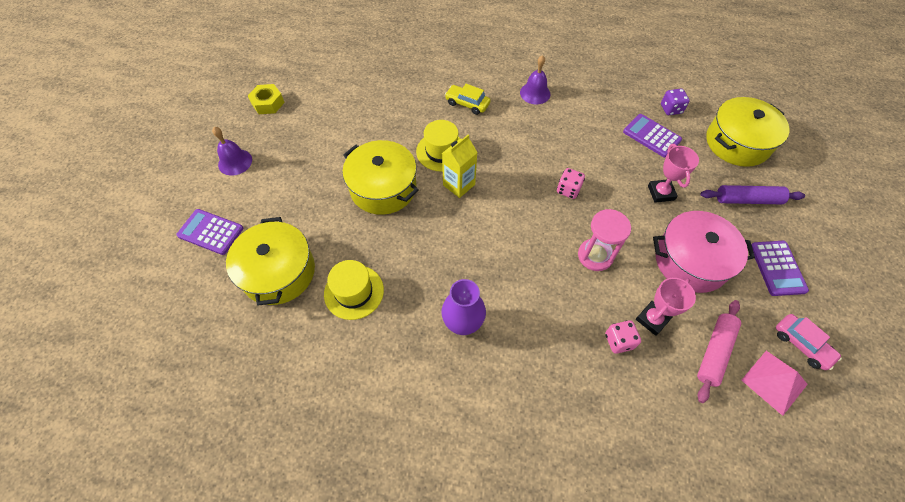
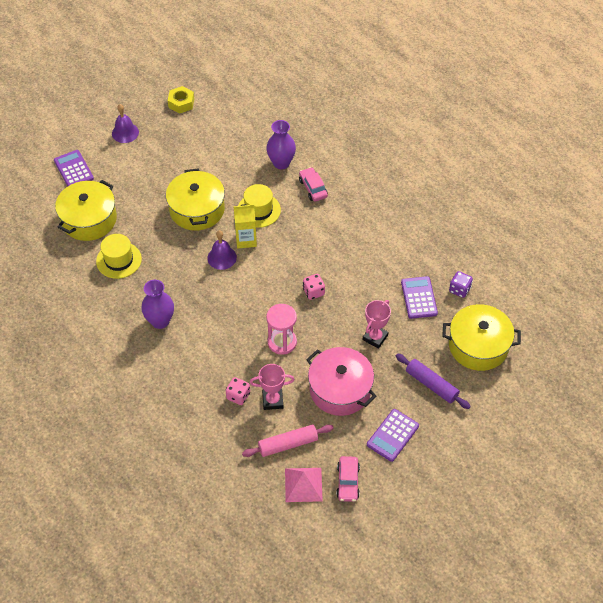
camera: 40 degrees right, 5 degrees down
yellow car [445,84,490,115] -> pink car [299,167,328,202]
purple bell [520,55,550,104] -> purple bell moved to [207,230,237,270]
none -> purple vase [266,120,296,169]

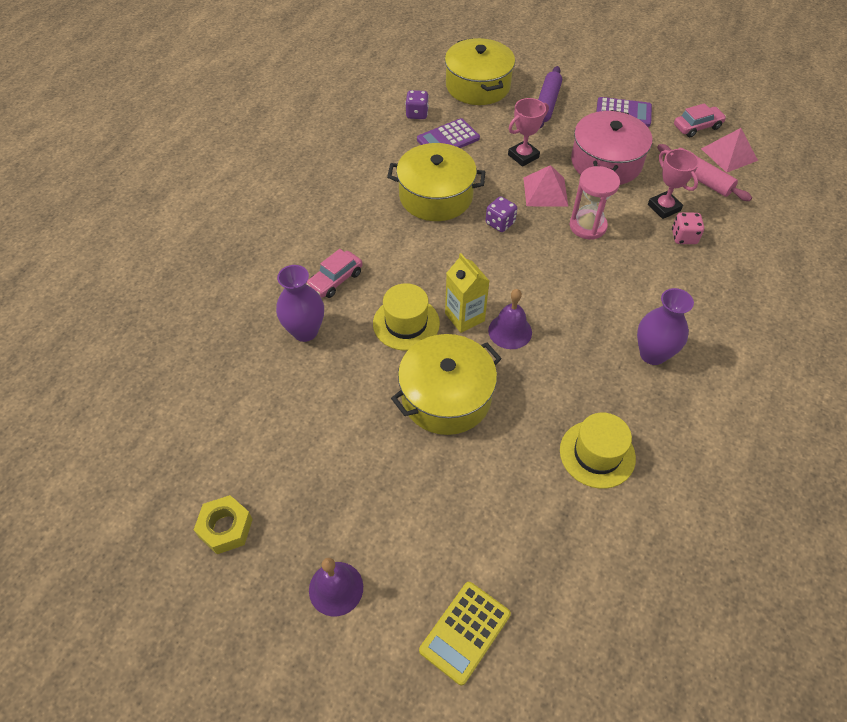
camera: 115 degrees left, 0 degrees up
purple calculator [54,150,94,186] -> yellow calculator [419,582,511,686]
yellow pot [55,180,117,241] -> yellow pot moved to [387,143,485,221]
pink dice [303,274,325,300] -> purple dice [485,196,517,232]
pink trophy [362,300,391,349] -> pink trophy turned 45 degrees counterclockwise [508,98,549,167]
none -> pink pyramid [524,165,568,207]

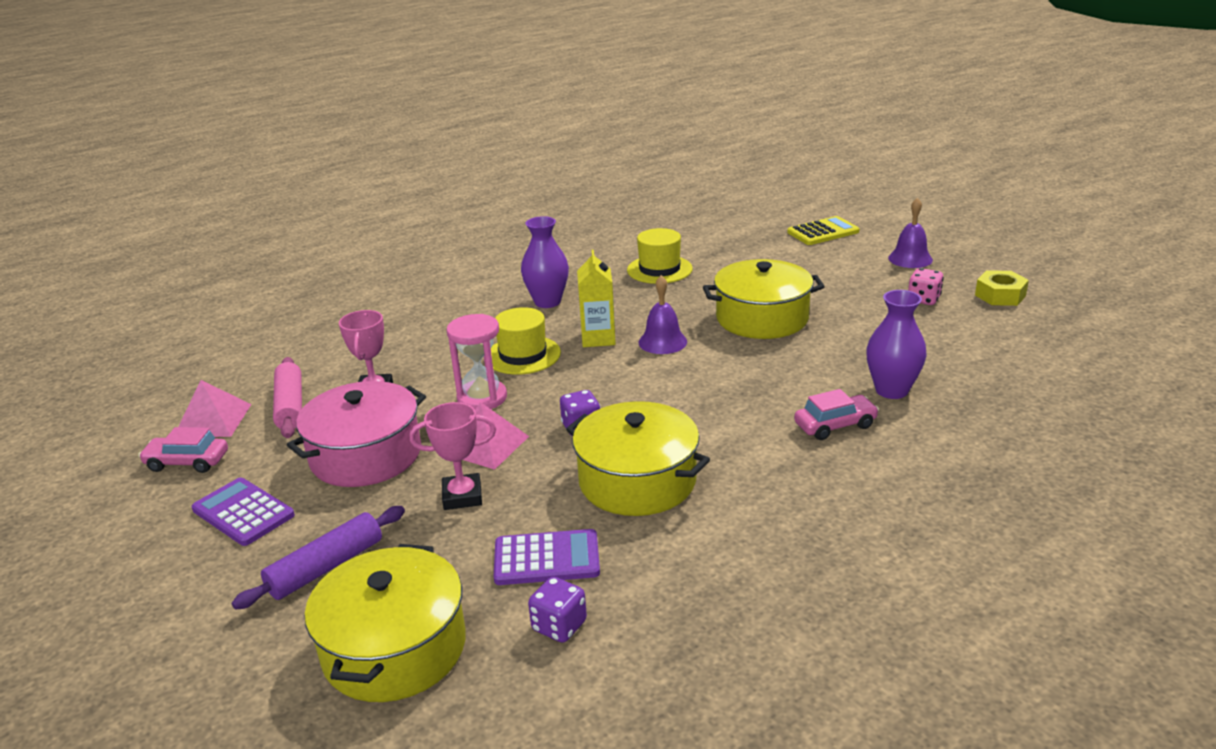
camera: 150 degrees left, 25 degrees down
yellow hat [373,283,440,351] -> yellow hat moved to [491,307,561,375]
yellow carton [445,253,489,333] -> yellow carton moved to [577,250,616,347]
pink dice [672,212,704,244] -> pink dice moved to [908,268,944,305]

